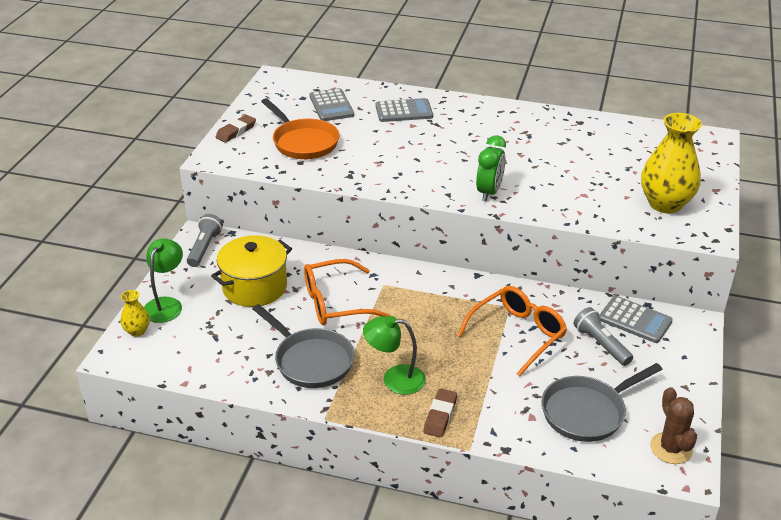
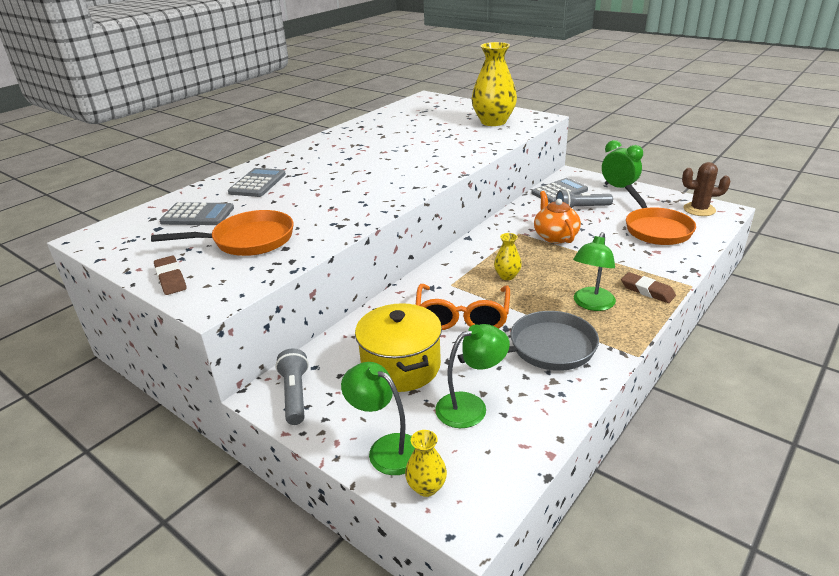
camera: 65 degrees left, 5 degrees down
grey flashlight [187,214,223,267] -> grey flashlight turned 45 degrees clockwise [275,349,309,425]
orange glasses [457,286,567,377] -> orange teapot [534,191,581,243]
green clock [476,135,506,202] -> green clock moved to [602,140,643,188]
grey pan [541,363,662,442] -> orange pan [625,185,696,245]
none -> green lamp [435,324,510,428]
none -> yellow vase [494,233,522,280]

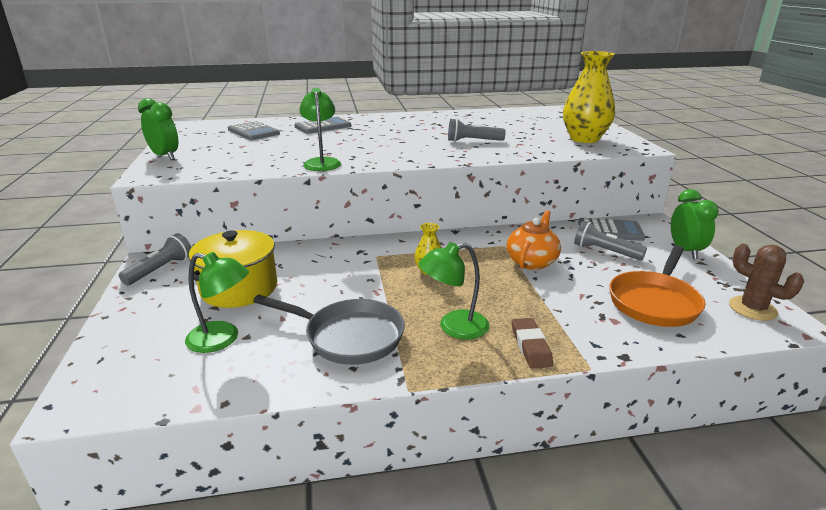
camera: 40 degrees right, 5 degrees down
orange pan [151,210,294,256] -> none
brown eraser [154,256,187,295] -> green clock [138,98,178,160]
green lamp [341,362,415,475] -> green lamp moved to [299,88,341,171]
yellow vase [405,430,447,497] -> none
orange glasses [415,284,510,330] -> none
none -> grey flashlight [448,118,506,142]

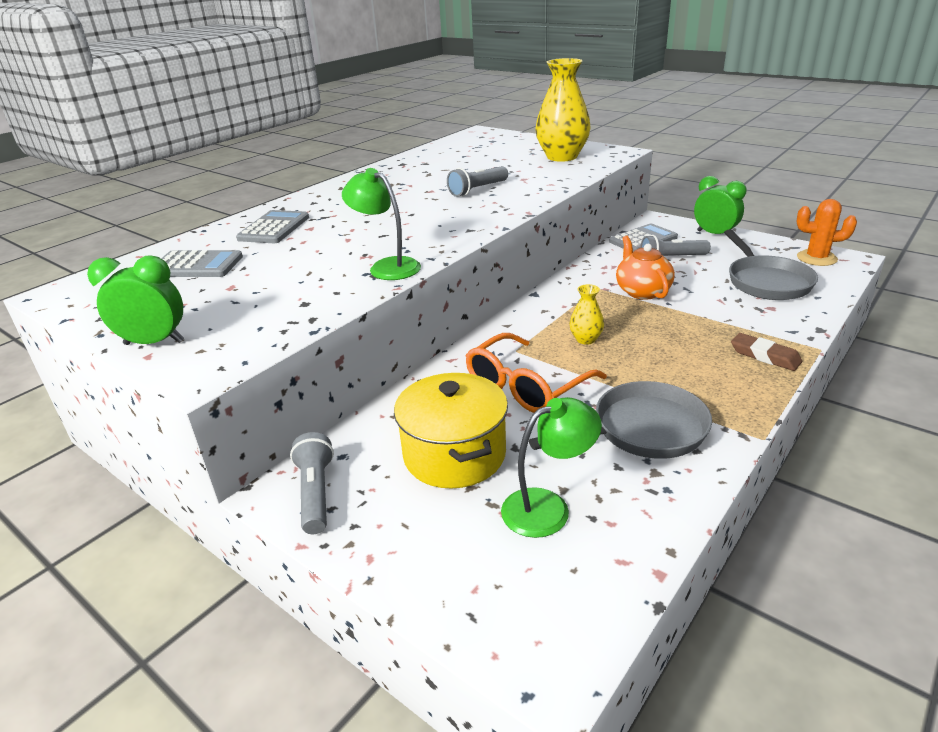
camera: 40 degrees left, 5 degrees up
green lamp [418,242,489,340] -> none
orange pan [609,246,705,327] -> grey pan [724,230,818,300]
brown cactus [729,244,804,321] -> orange cactus [796,199,857,266]
none -> orange glasses [465,333,607,413]

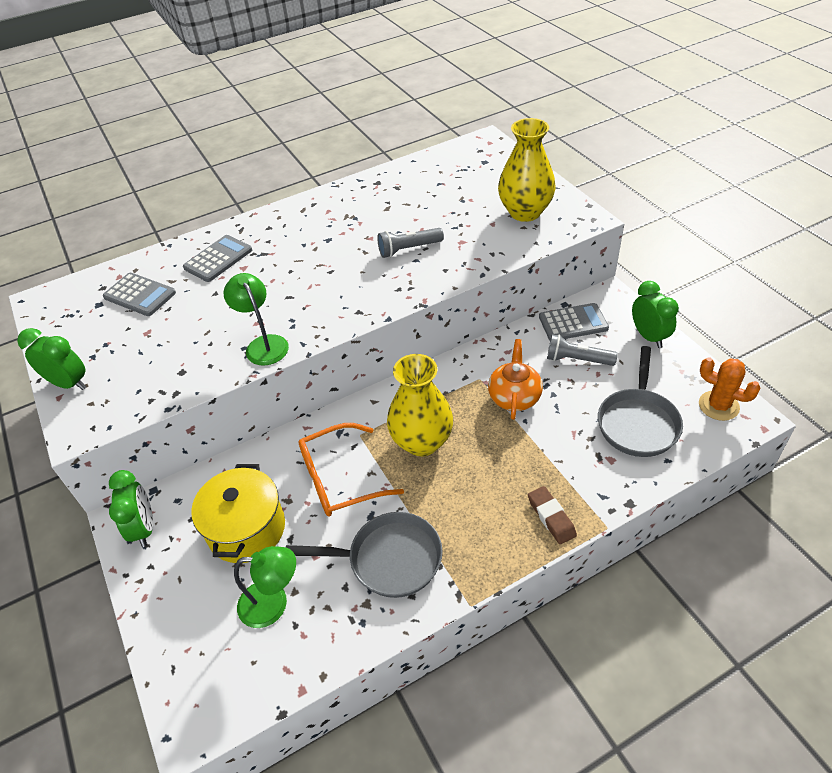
camera: 25 degrees right, 15 degrees up
grey flashlight [290,432,334,534] -> green clock [109,470,153,547]
yellow vase [569,284,604,345] -> yellow vase [387,354,453,456], size x2.13

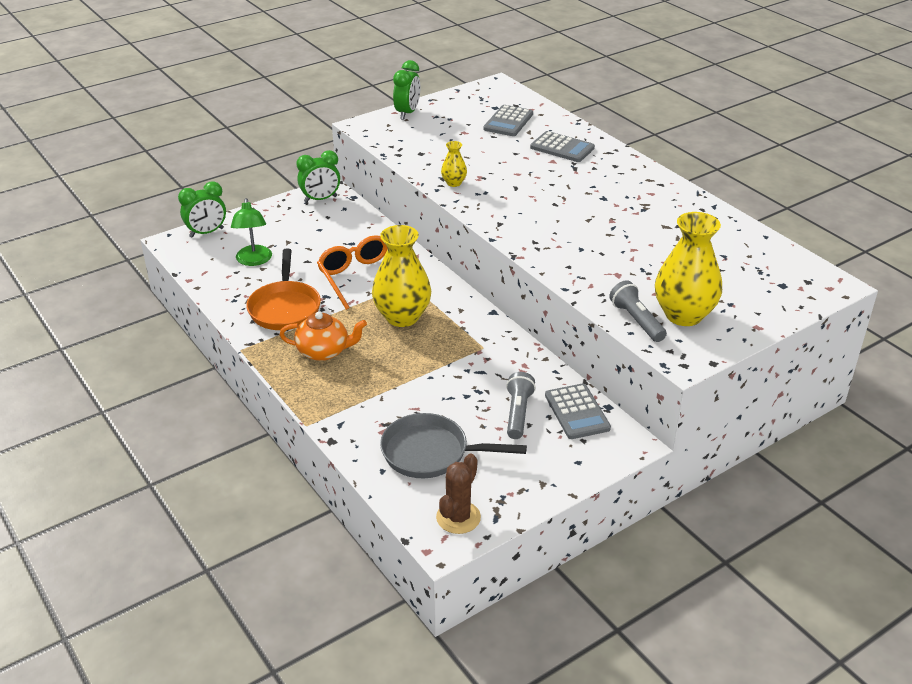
camera: 80 degrees right, 10 degrees down
yellow pot [191,464,285,563] -> none
green lamp [224,273,289,366] -> yellow vase [441,141,467,187]
grey pan [286,512,443,598] -> orange pan [246,248,321,330]
grey flashlight [377,228,444,258] -> grey flashlight moved to [609,280,667,342]
orange teapot [488,339,543,420] -> orange teapot moved to [280,312,367,361]
brown eraser [528,486,577,544] -> none
green clock [632,281,679,348] -> green clock moved to [178,181,226,238]
orange cactus [699,357,760,421] -> brown cactus [436,454,481,534]

